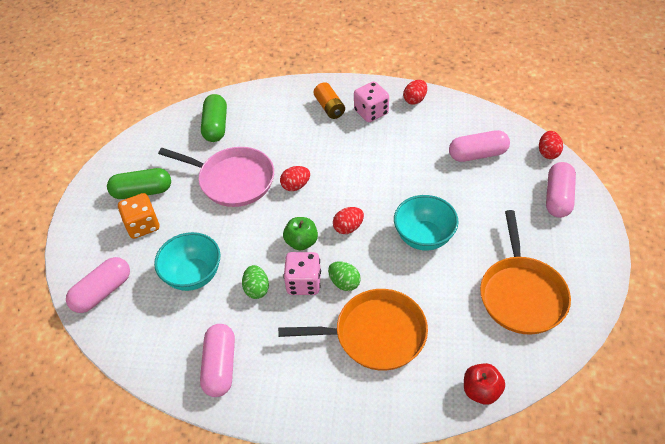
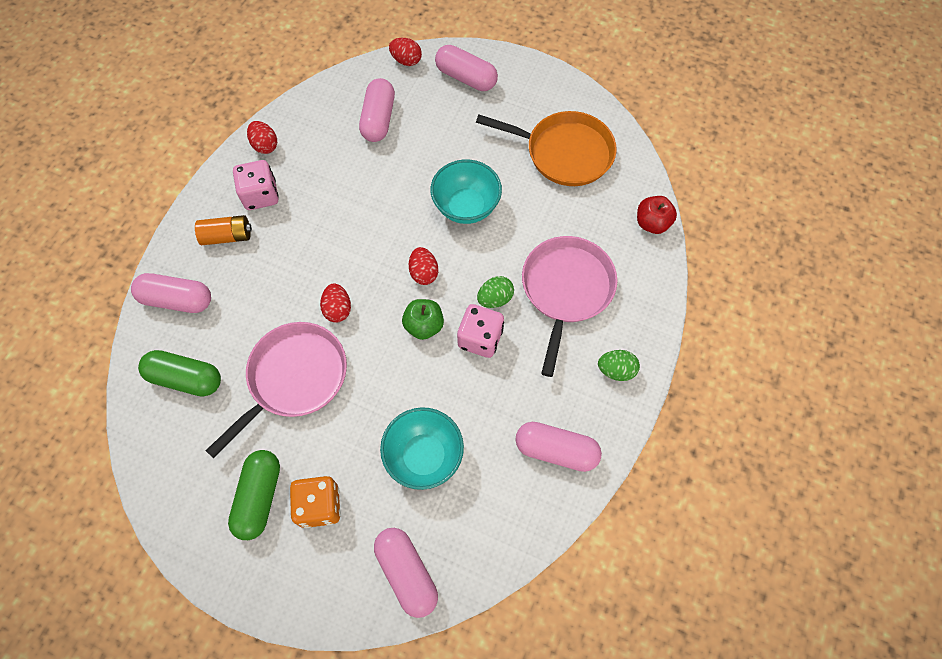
camera: 75 degrees left, 15 degrees up
green egg [242,265,269,299] -> green egg moved to [598,350,640,381]
orange pan [278,289,428,371] -> pink pan [522,236,617,377]
none -> pink capsule [131,273,211,313]

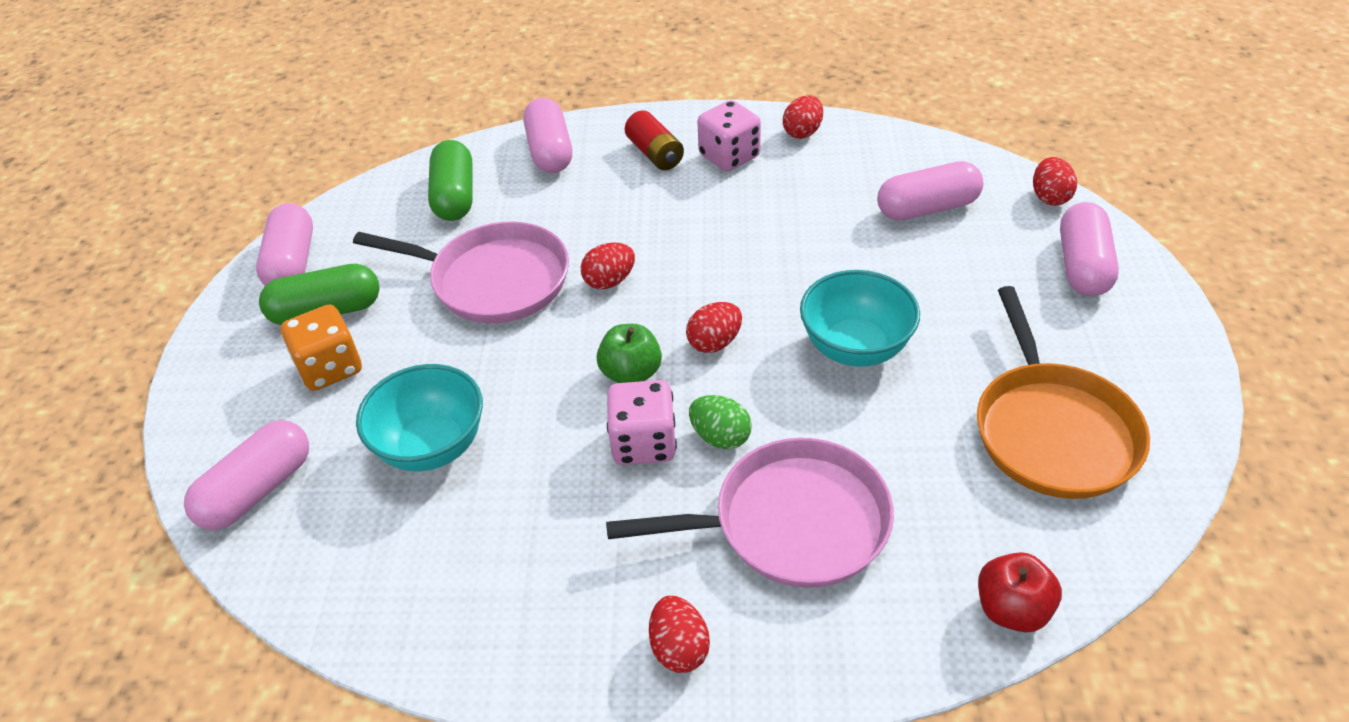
camera: 70 degrees right, 20 degrees down
orange battery [195,215,252,245] -> red battery [625,110,684,170]
pink capsule [515,422,602,472] -> pink capsule moved to [256,203,313,285]
green egg [598,350,640,381] -> red egg [649,596,710,673]

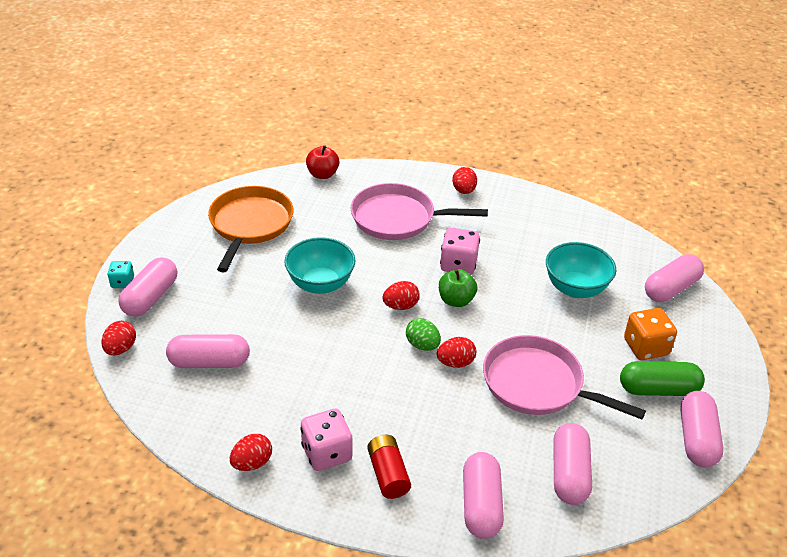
camera: 170 degrees left, 5 degrees down
green capsule [428,140,473,221] -> pink capsule [553,423,592,505]
green egg [689,395,752,449] -> green egg moved to [406,318,441,351]
none -> turquoise dice [107,261,134,288]

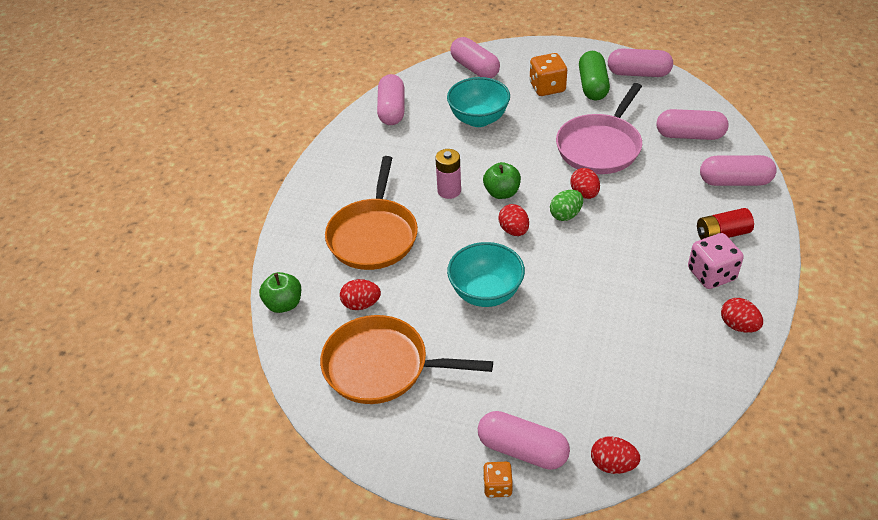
camera: 85 degrees left, 5 degrees up
turquoise dice [107,261,134,288] -> orange dice [483,462,513,498]
pink capsule [166,334,250,368] -> pink capsule moved to [377,74,404,125]
red apple [306,145,340,179] -> green apple [259,272,301,313]
pink pan [351,183,488,240] -> orange pan [325,156,418,270]
pink dice [440,228,480,275] -> pink battery [435,149,461,199]
red egg [452,167,477,194] -> red egg moved to [340,279,381,310]

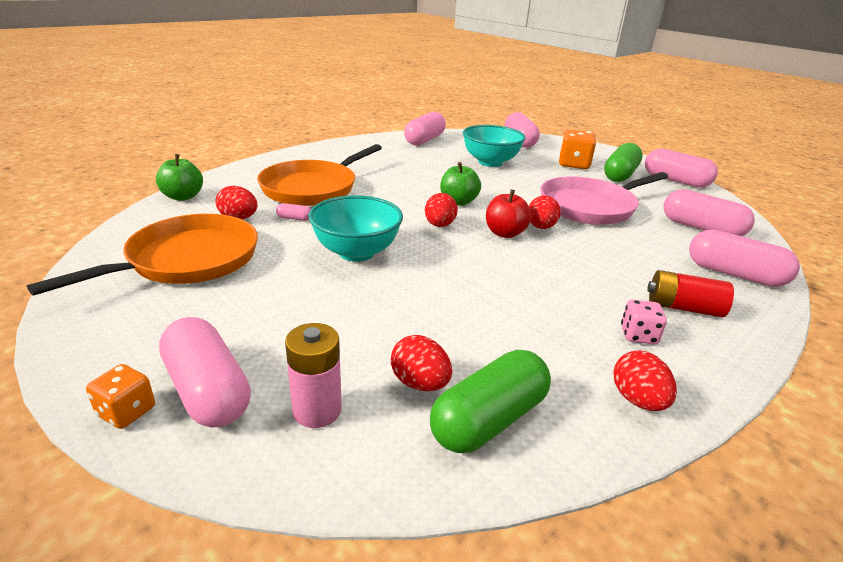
camera: 25 degrees right, 15 degrees down
orange pan [320,315,493,404] -> orange pan turned 90 degrees clockwise [27,214,258,296]
pink battery [435,149,461,199] -> pink battery moved to [285,323,342,428]
green egg [550,190,583,221] -> red apple [486,189,532,238]
red egg [591,436,640,474] -> red egg moved to [391,335,452,391]
pink dice [688,233,744,289] -> pink dice [621,300,667,344], size x0.59
none -> pink capsule [276,203,311,221]
none -> green capsule [430,350,551,453]

